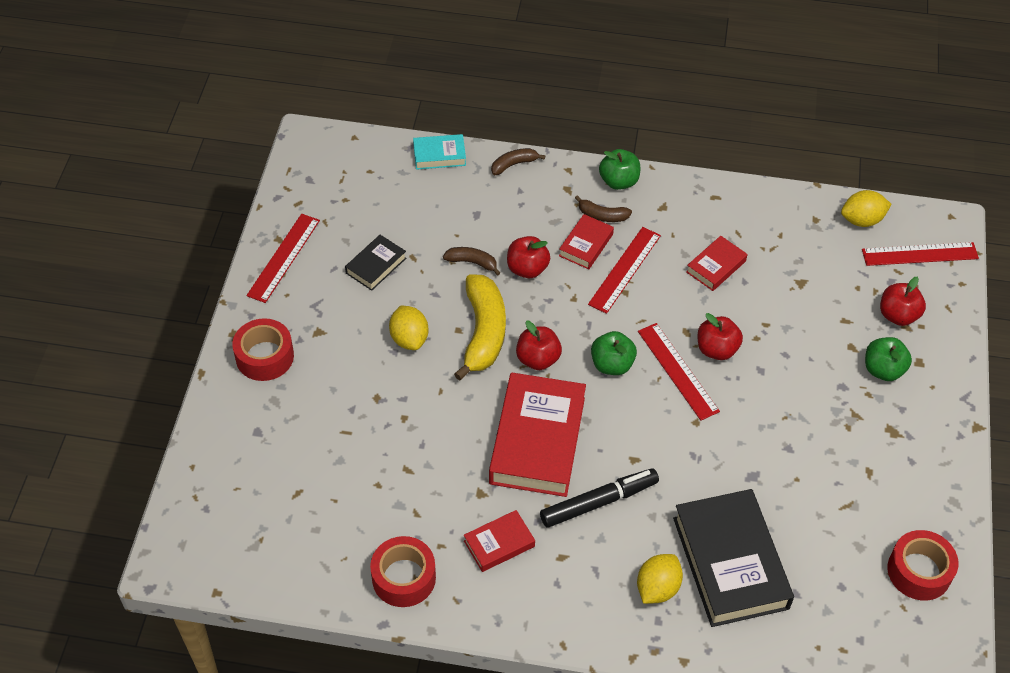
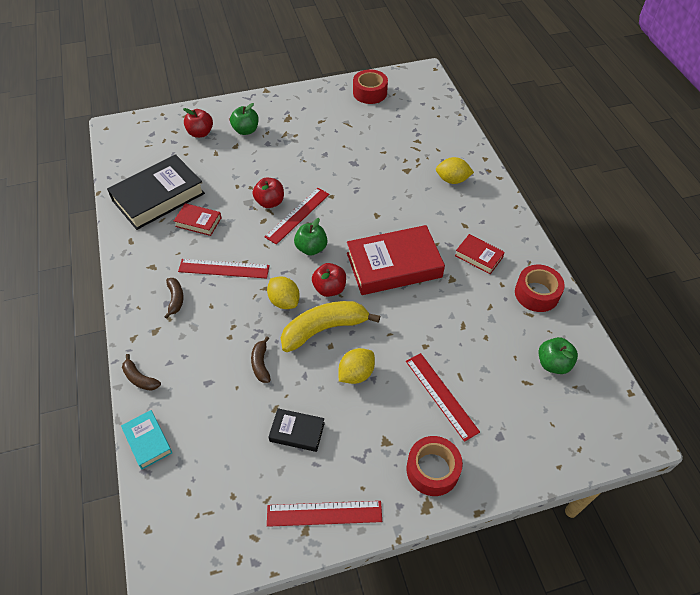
camera: 115 degrees left, 0 degrees up
red apple [507,236,550,278] -> none
black marker [540,468,659,528] -> none
red book [559,214,614,269] -> none
green apple [599,149,640,190] -> green apple moved to [538,337,578,374]
black book [673,489,794,627] -> black book moved to [107,154,205,230]
yellow lemon [841,190,891,227] -> yellow lemon moved to [267,277,300,309]
red ruler [862,242,979,266] -> red ruler moved to [406,353,480,442]

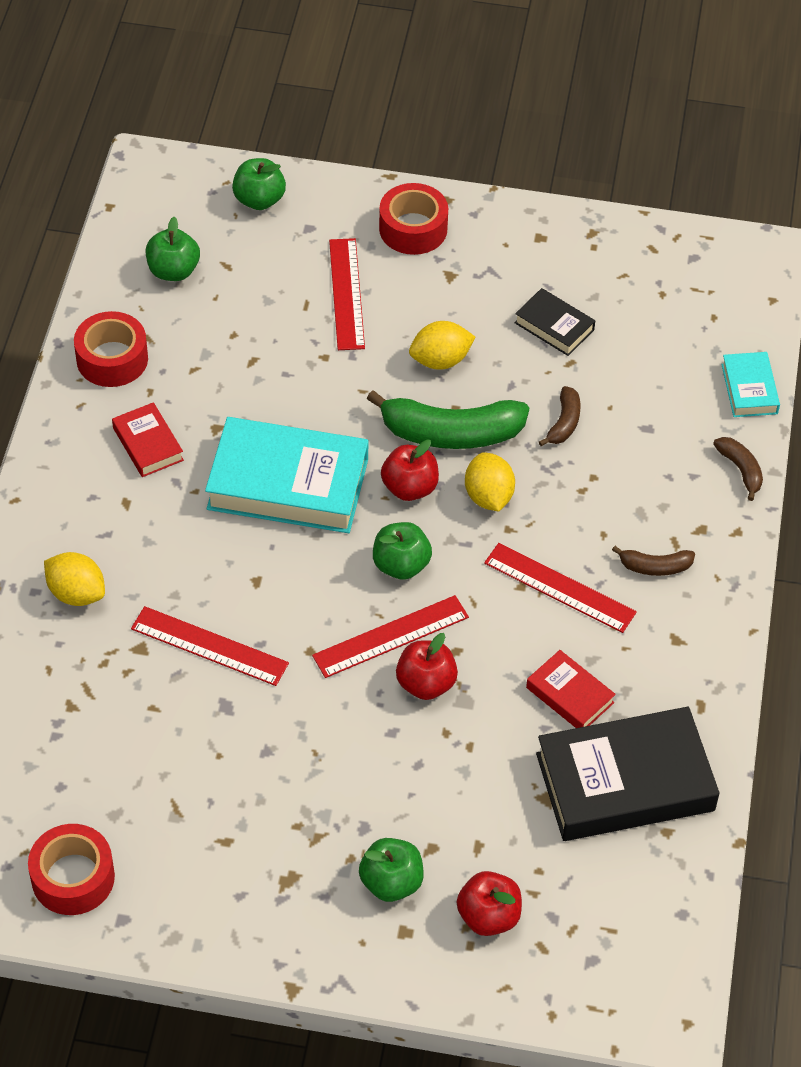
camera: 155 degrees left, 0 degrees up
brown banana [164,278,184,319] -> brown banana turned 105 degrees counterclockwise [612,546,695,576]
red ruler [267,501,382,527] -> red ruler moved to [131,606,289,686]
yellow banana [281,301,380,352] -> green banana [367,390,529,449]
red book [347,225,445,295] -> turquoise book [205,417,368,533]
none -> green apple [232,158,286,210]

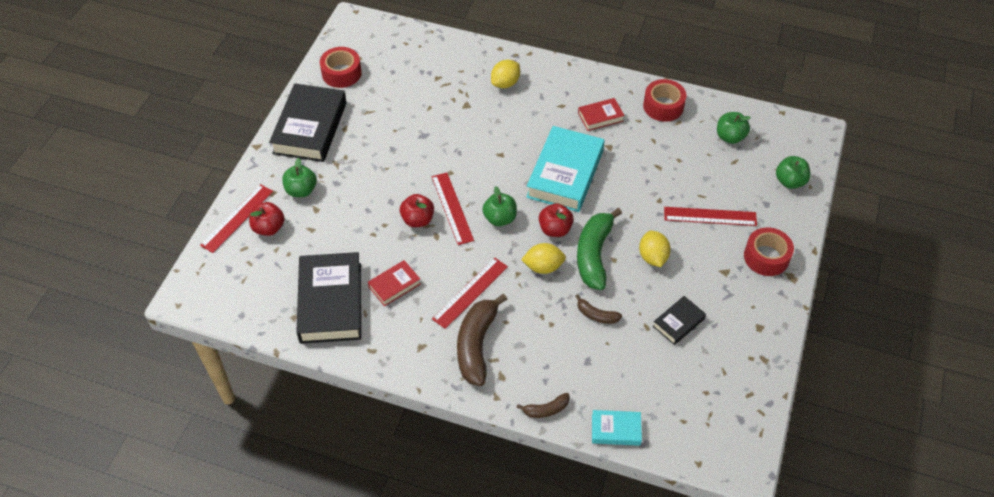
camera: 100 degrees right, 0 degrees up
red ruler [131,606,289,686] -> red ruler moved to [200,184,273,253]
brown banana [612,546,695,576] -> brown banana [457,294,507,386], size x2.03
none -> black book [269,83,347,162]

